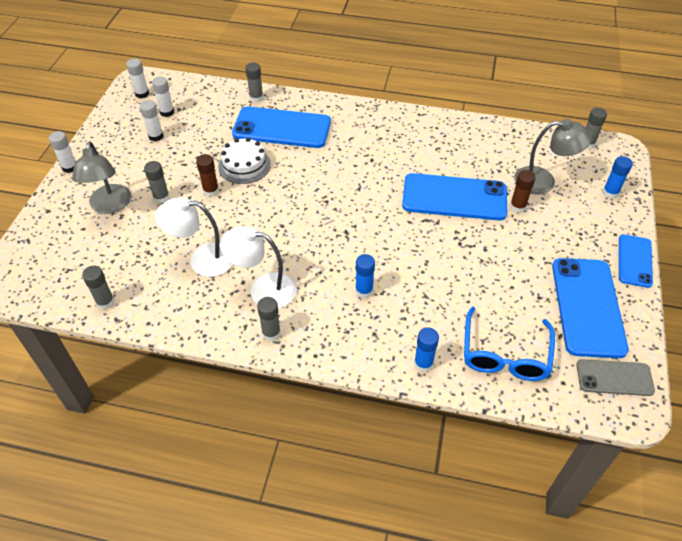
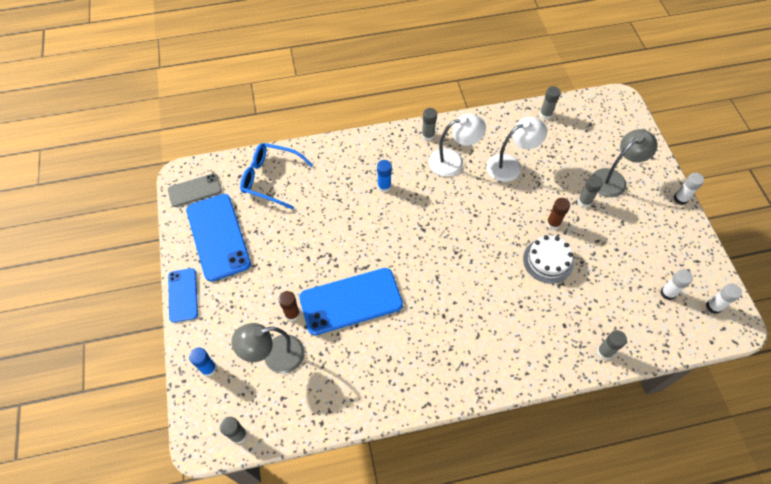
camera: 155 degrees right, 10 degrees up
grey lamp [72,141,131,214] -> grey lamp turned 90 degrees clockwise [592,129,658,197]
white glue stick [140,100,163,141] -> none
blue phone [232,106,331,148] -> none
blue glue stick [414,328,439,372] -> none
blue glasses [464,306,555,381] -> blue glasses turned 60 degrees counterclockwise [240,143,313,210]

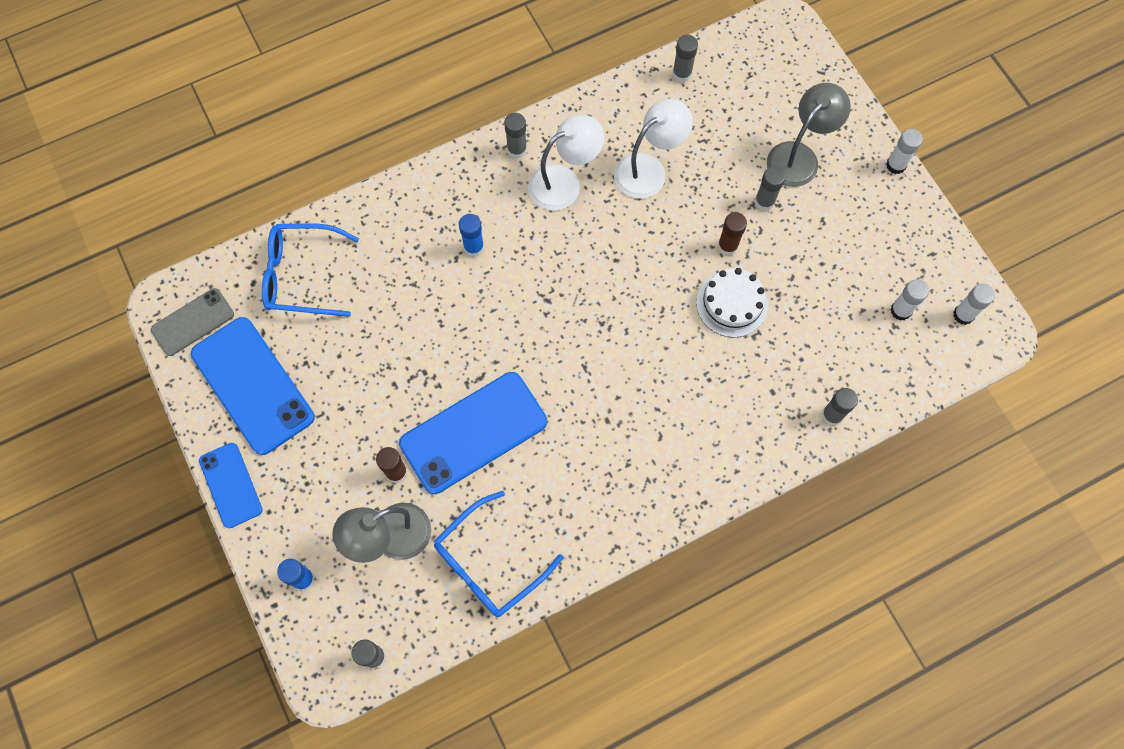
camera: 15 degrees left, 10 degrees up
none -> blue glasses [433,491,563,617]

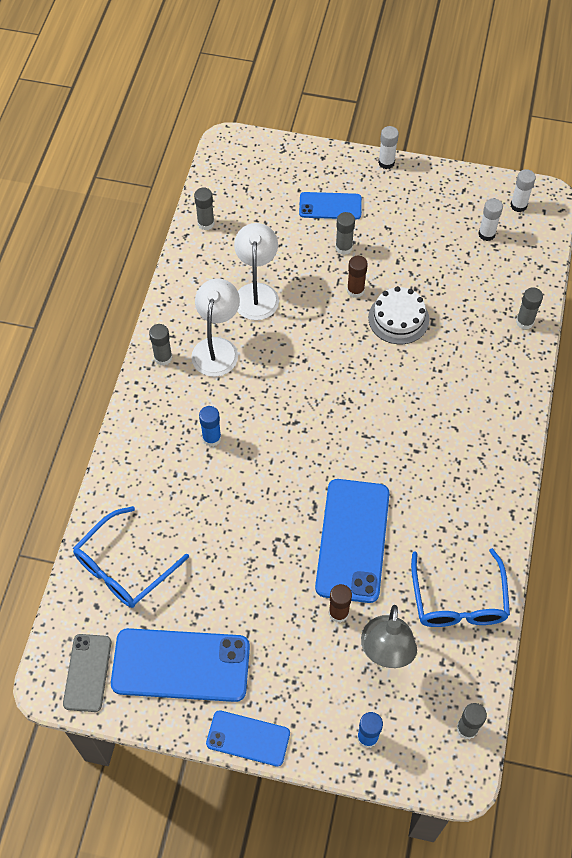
camera: 50 degrees left, 10 degrees down
grey lamp [767,83,851,187] -> blue phone [299,192,362,219]

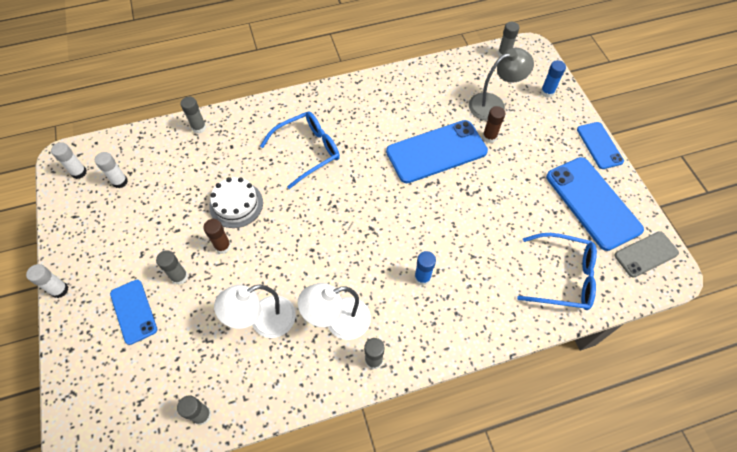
camera: 120 degrees left, 0 degrees up
blue glasses [411,548,510,627] -> blue glasses moved to [260,111,340,189]

